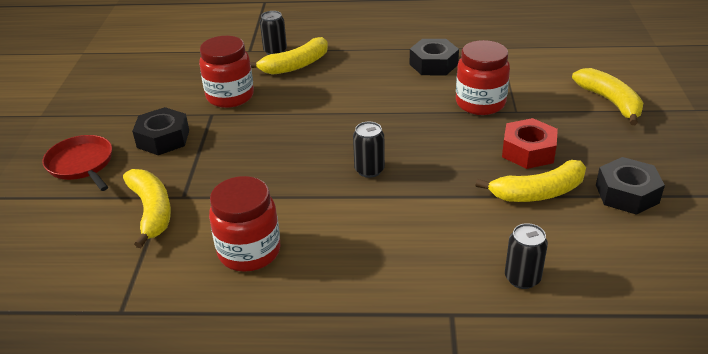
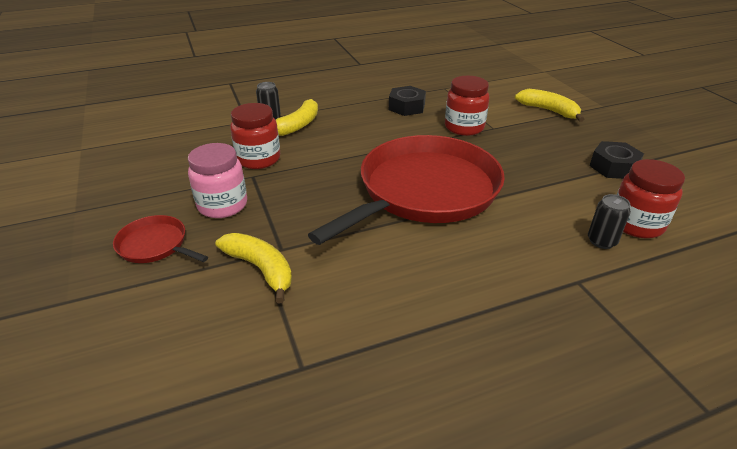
camera: 25 degrees left, 0 degrees up
black nut [132,107,189,155] -> pink jar [188,143,247,218]
red jar [209,176,280,272] -> red jar moved to [617,159,685,238]
black can [353,122,385,178] -> red pan [308,135,505,245]
yellow banana [476,160,586,202] -> none
red nut [502,118,558,169] -> none

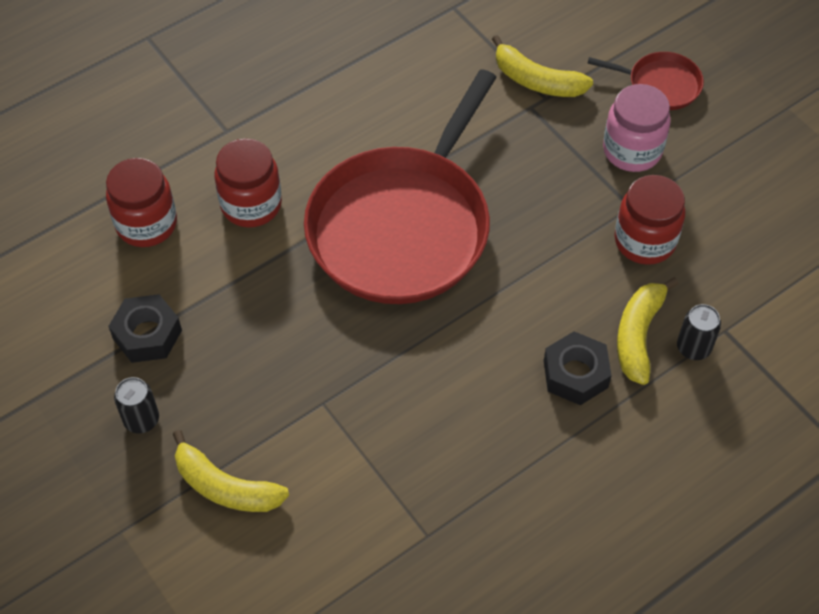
camera: 165 degrees right, 20 degrees up
black nut [389,86,426,116] -> black nut moved to [544,331,612,405]
red jar [445,76,489,136] -> red jar moved to [214,138,282,227]
black can [588,194,631,249] -> black can moved to [114,377,159,434]

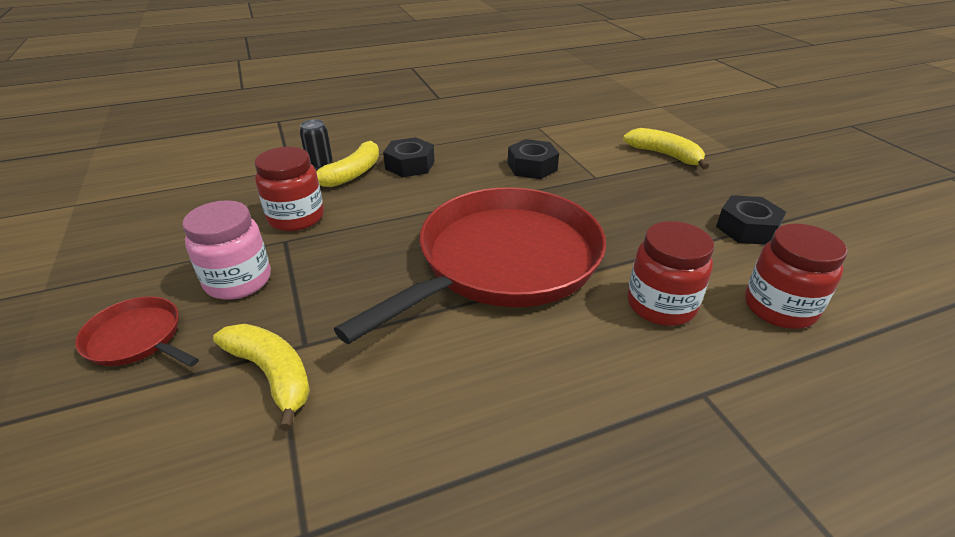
camera: 165 degrees left, 20 degrees down
black can [114,377,159,434] -> none
none -> black nut [508,139,559,179]

